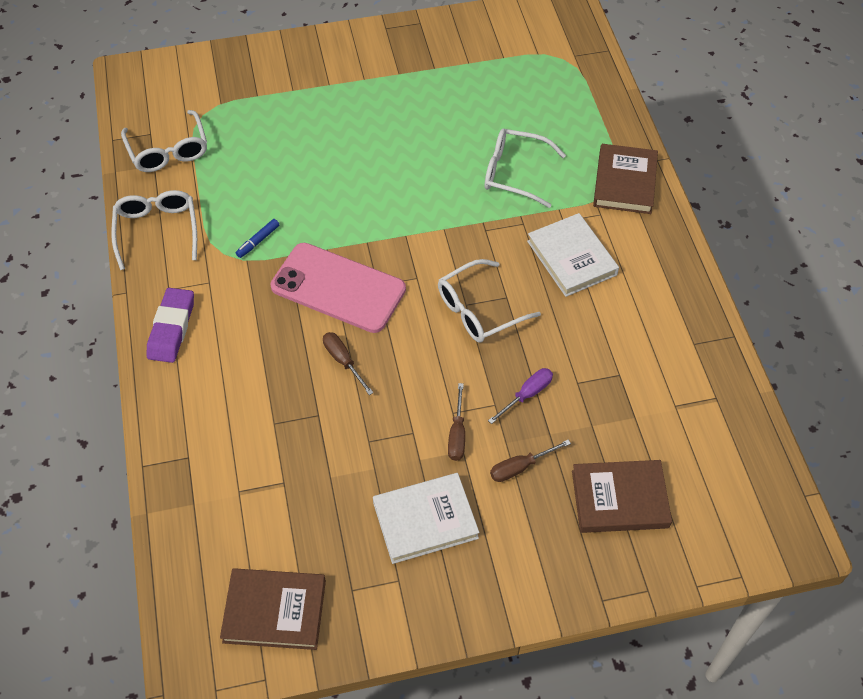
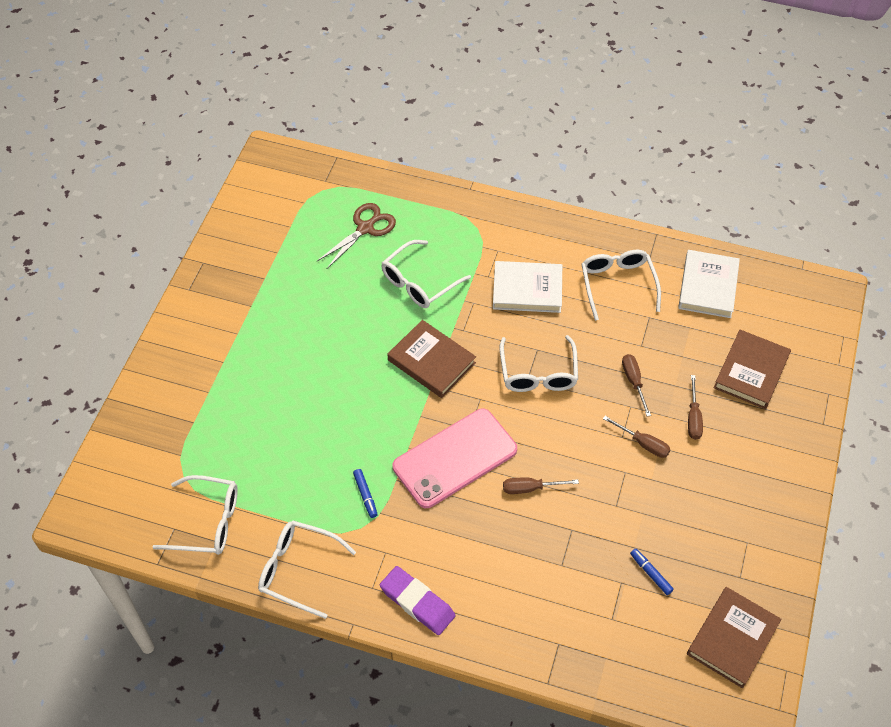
camera: 60 degrees left, 0 degrees up
white book [373,473,479,564] -> white book moved to [678,250,740,318]
purple screwdriver [488,368,553,424] -> brown screwdriver [622,354,651,417]
brown book [593,144,658,214] -> brown book moved to [388,320,476,398]
none -> brown scissors [317,203,396,269]
none -> white glasses [581,250,661,321]
none -> blue marker [630,548,674,595]

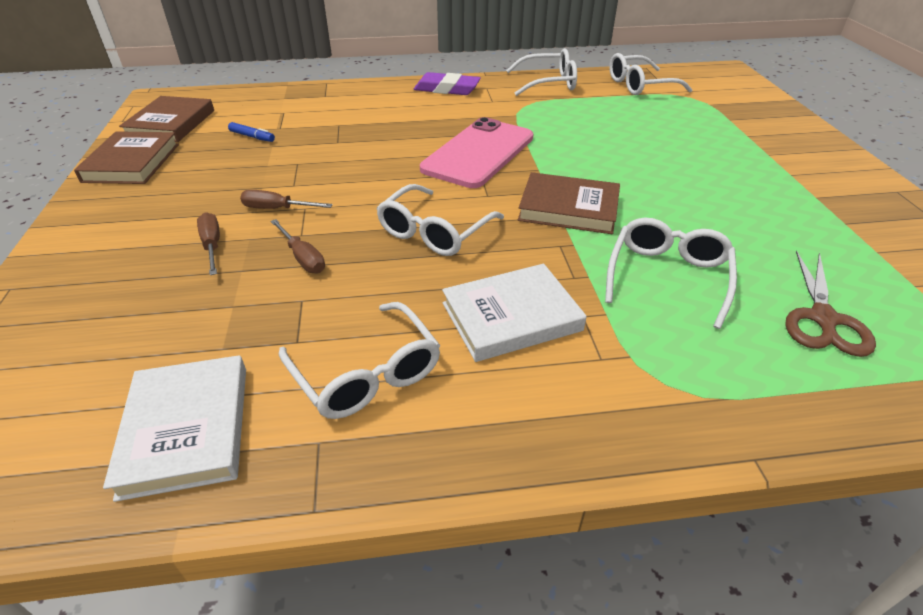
camera: 155 degrees right, 15 degrees down
blue marker [353,469,378,518] -> none
white glasses [500,335,578,392] -> white glasses turned 120 degrees counterclockwise [376,184,504,256]
brown screwdriver [503,478,579,494] -> none
brown book [714,330,791,409] -> brown book moved to [74,131,179,184]

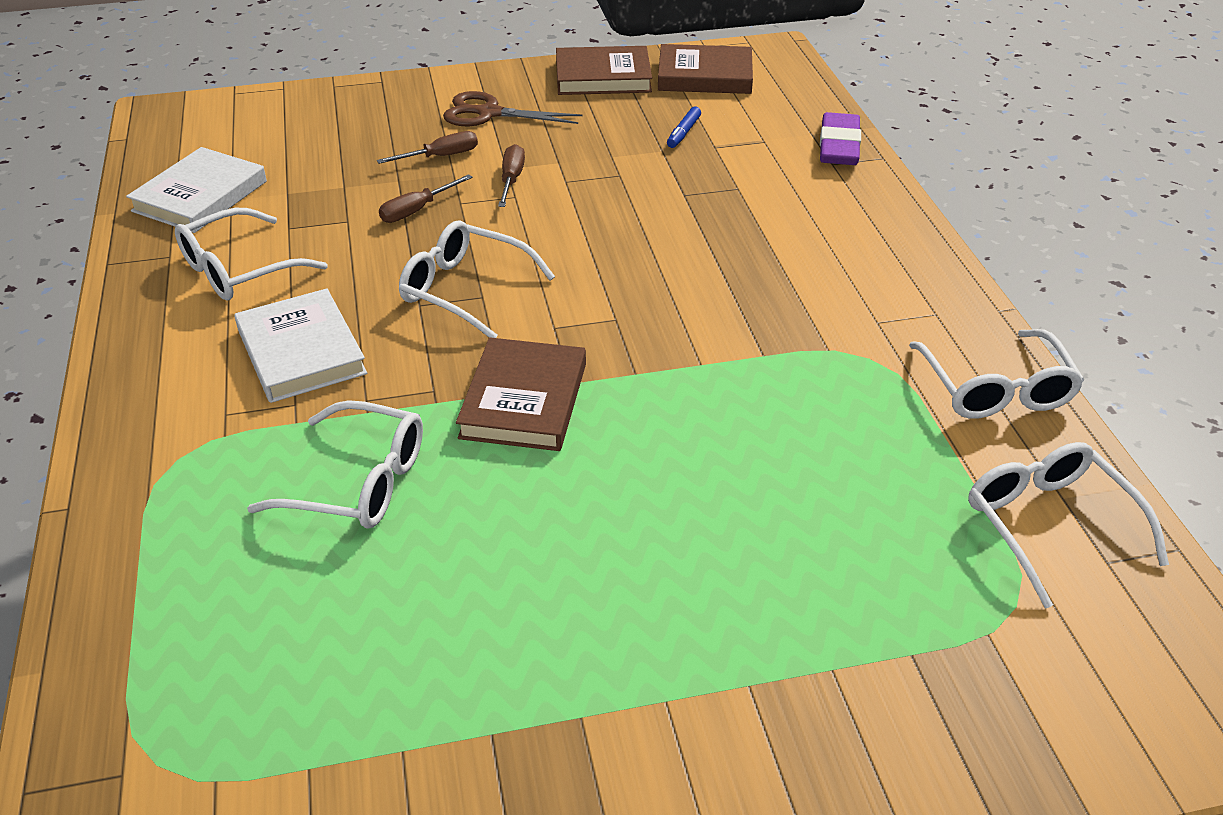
camera: 85 degrees right, 0 degrees up
white book [103,355,246,502] -> white book turned 45 degrees counterclockwise [126,147,267,233]
purple eraser [414,72,481,95] -> purple eraser moved to [820,112,861,165]
pink phone [420,117,533,188] -> none
brown scissors [785,251,876,357] -> brown scissors moved to [443,91,582,126]

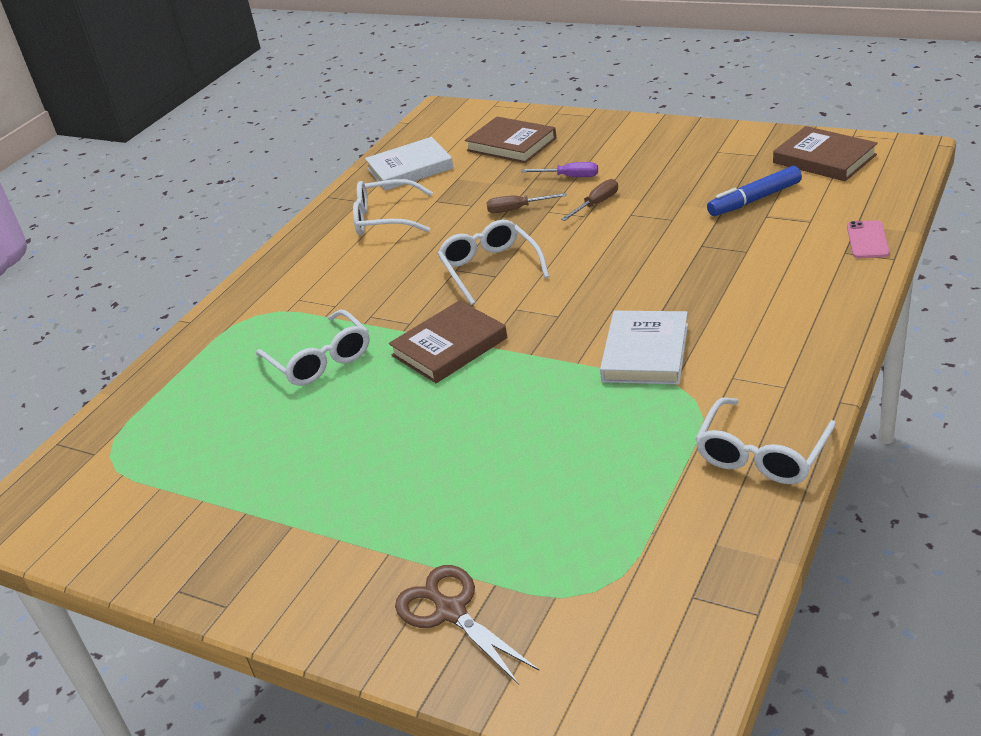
camera: 45 degrees right, 5 degrees down
white book [234,288,367,403] -> white book moved to [600,311,688,385]
brown screwdriver [377,131,478,164] -> purple screwdriver [521,162,598,177]
brown scissors [443,91,582,126] -> brown scissors moved to [395,565,539,685]
brown book [556,46,652,95] -> brown book moved to [465,117,556,163]
blue marker [667,107,701,148] -> blue marker [707,166,802,216], size x1.78
purple eraser [820,112,861,165] -> pink phone [847,220,890,258]
white glasses [968,442,1169,609] -> none

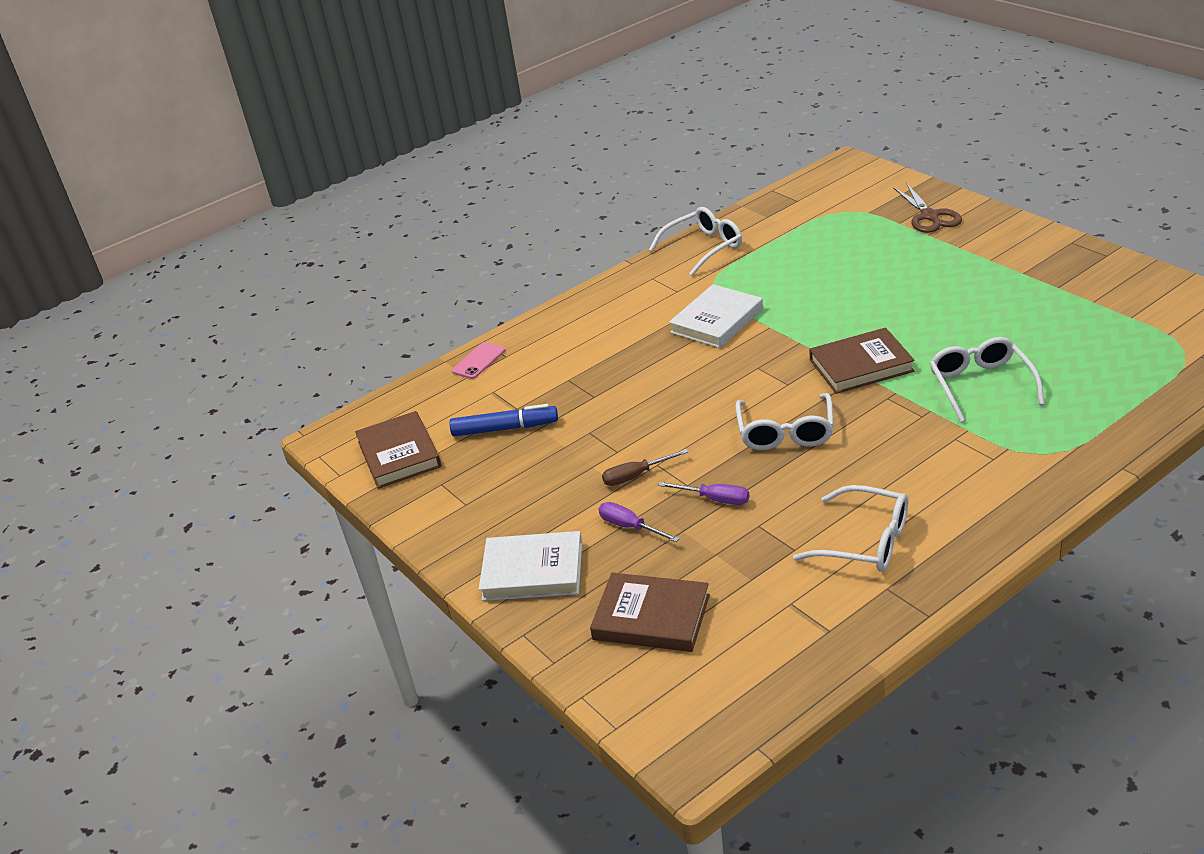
camera: 155 degrees left, 0 degrees up
white book [365,137,454,191] -> white book moved to [479,531,582,601]
brown book [465,117,556,163] -> brown book turned 45 degrees counterclockwise [590,573,710,652]
brown screwdriver [486,193,567,213] -> purple screwdriver [658,482,749,505]

